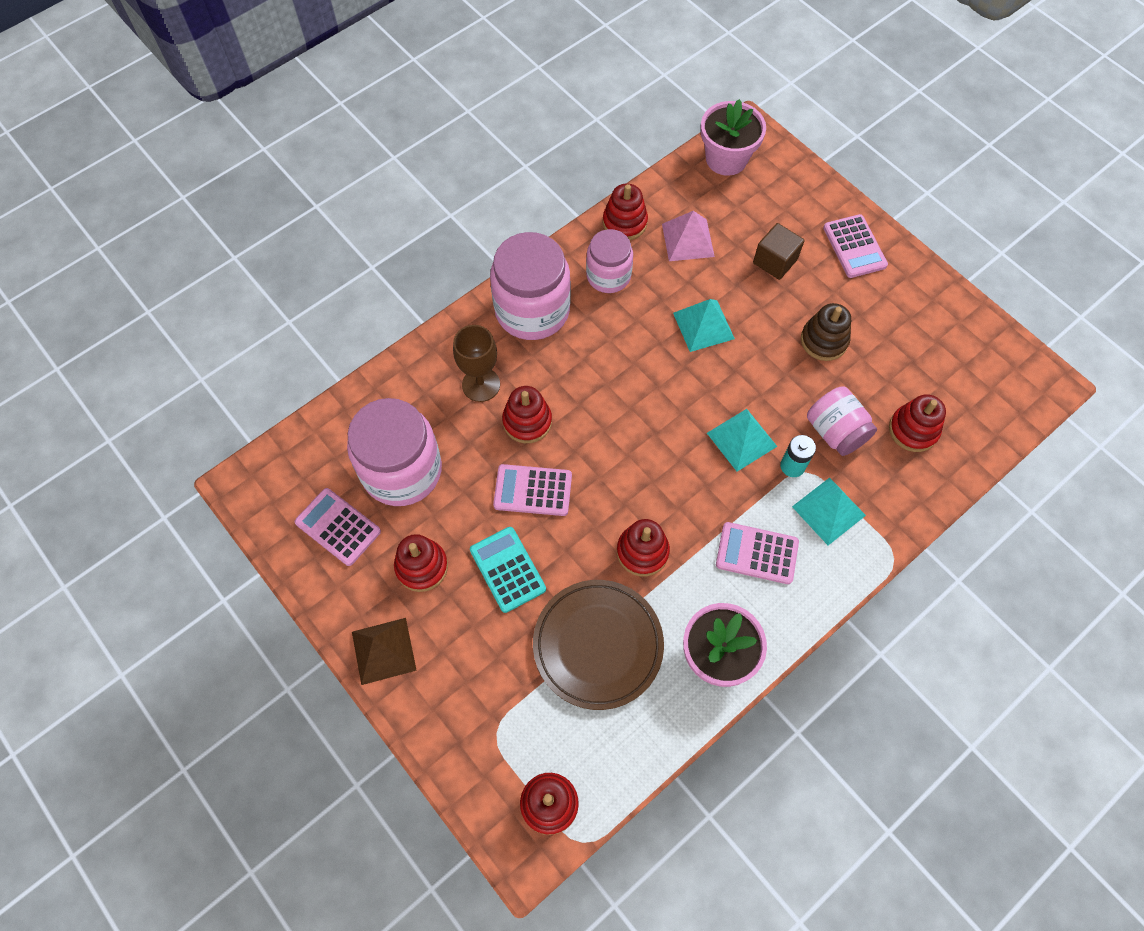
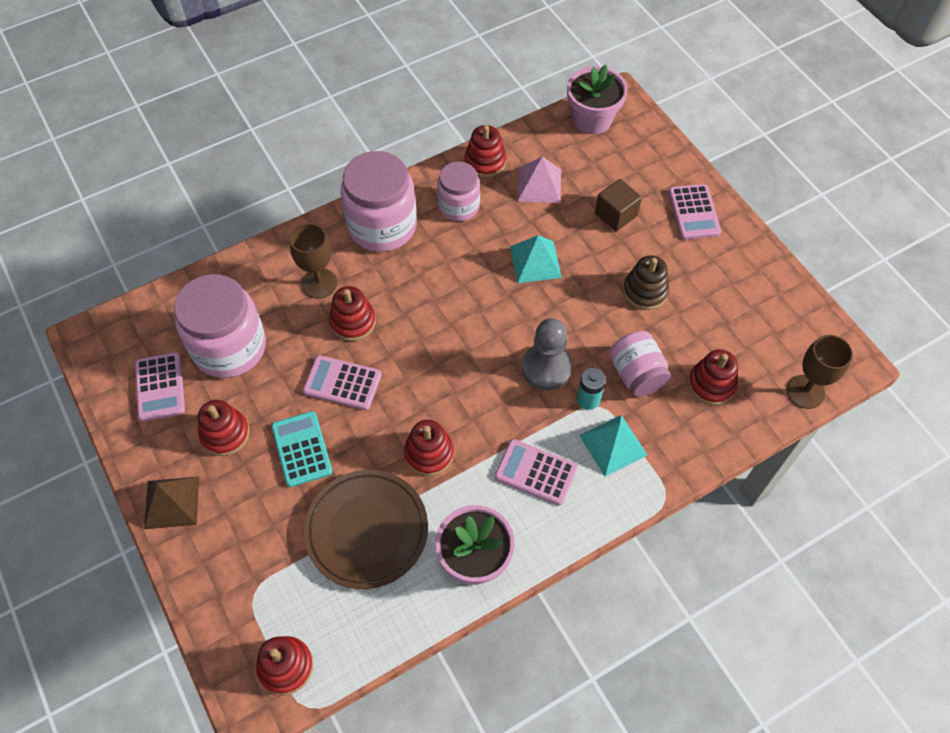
camera: 10 degrees right, 5 degrees down
pink calculator [295,488,381,566] -> pink calculator turned 150 degrees counterclockwise [135,352,185,422]
turquoise pyramid [707,409,778,472] -> grey pawn [522,318,572,390]
none -> brown goblet [787,335,853,409]

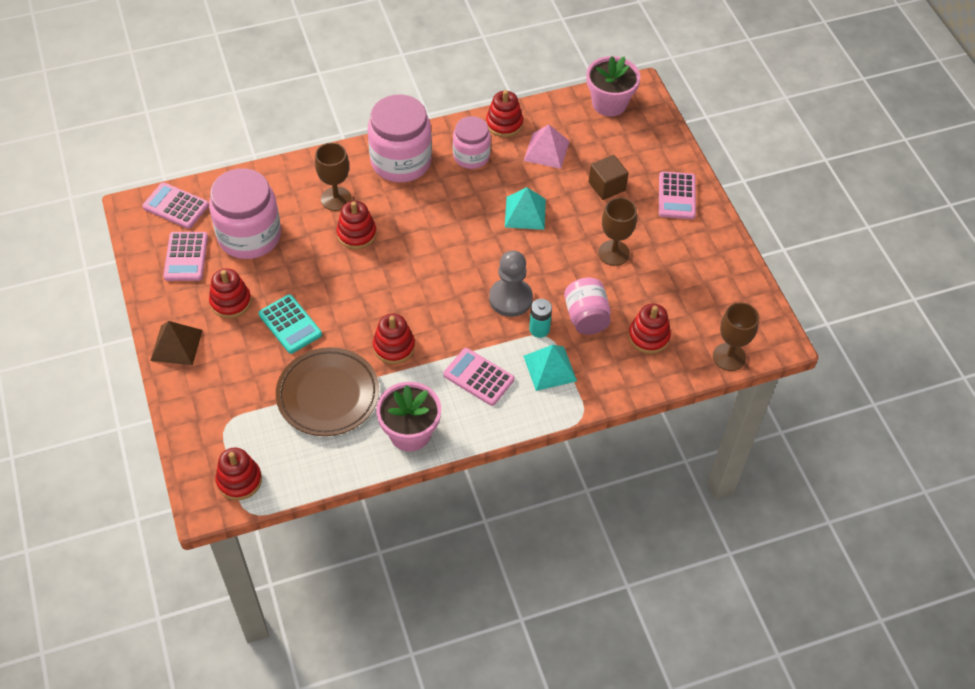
camera: 10 degrees right, 5 degrees down
turquoise calculator [271,411,332,487] -> turquoise calculator turned 150 degrees clockwise [259,294,322,354]
pink calculator [303,355,382,410] -> pink calculator moved to [142,182,209,229]
brown stacking toy [623,255,669,310] -> brown goblet [598,197,637,266]

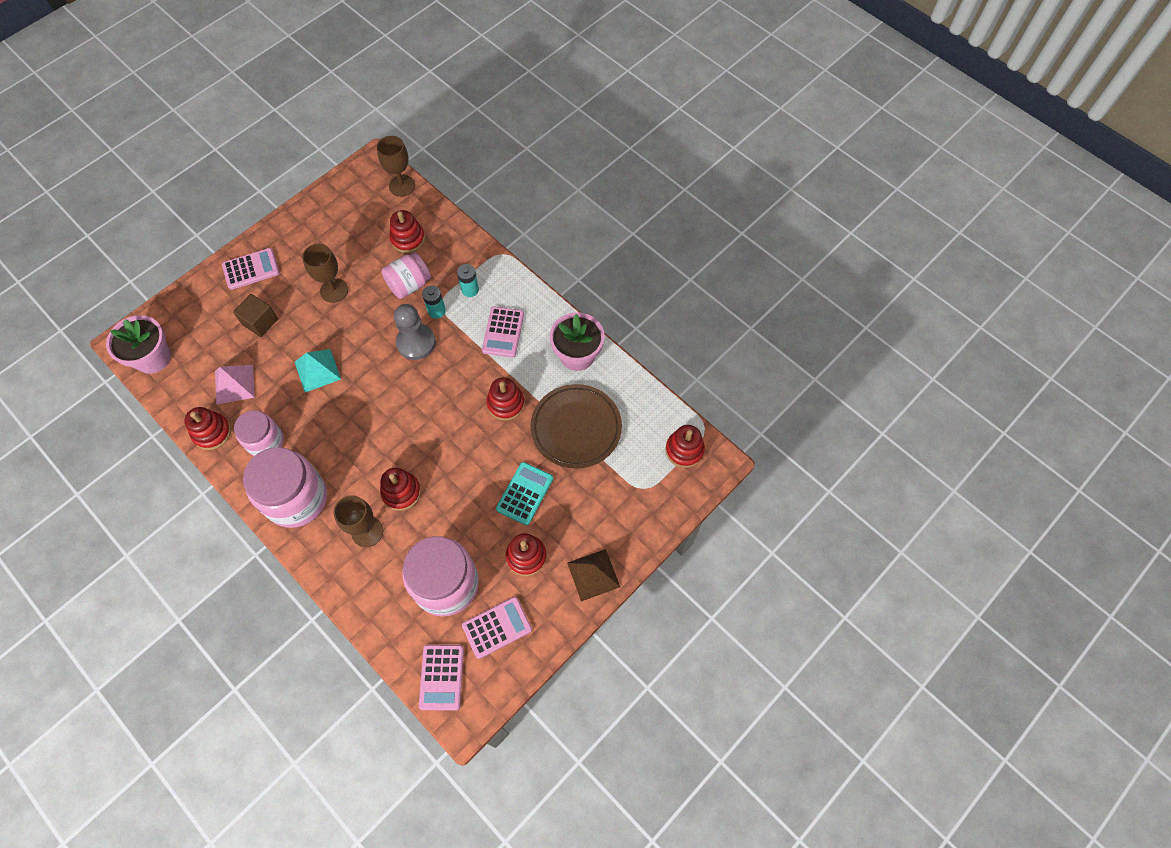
camera: 115 degrees left, 10 degrees up
turquoise pyramid [523,345,577,391] -> turquoise battery [457,264,479,297]

